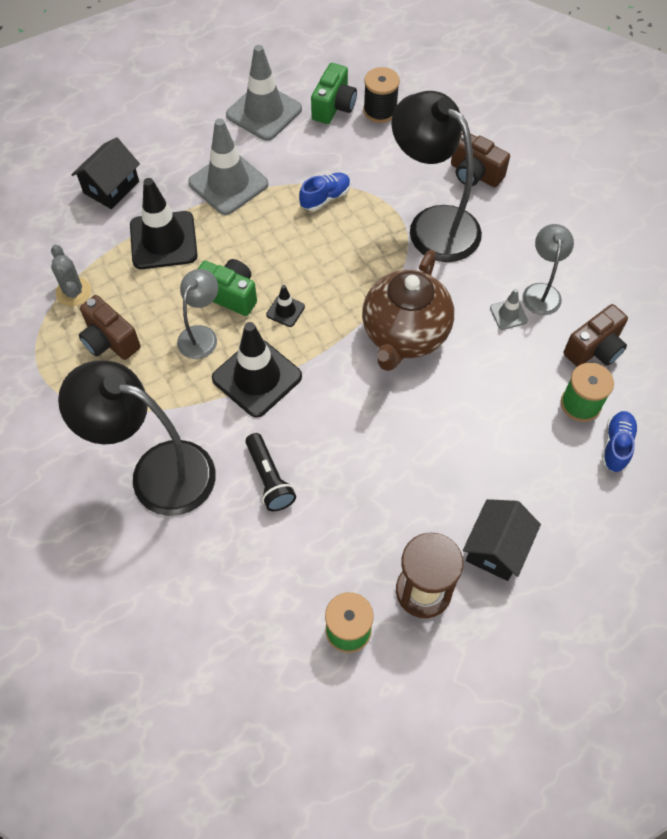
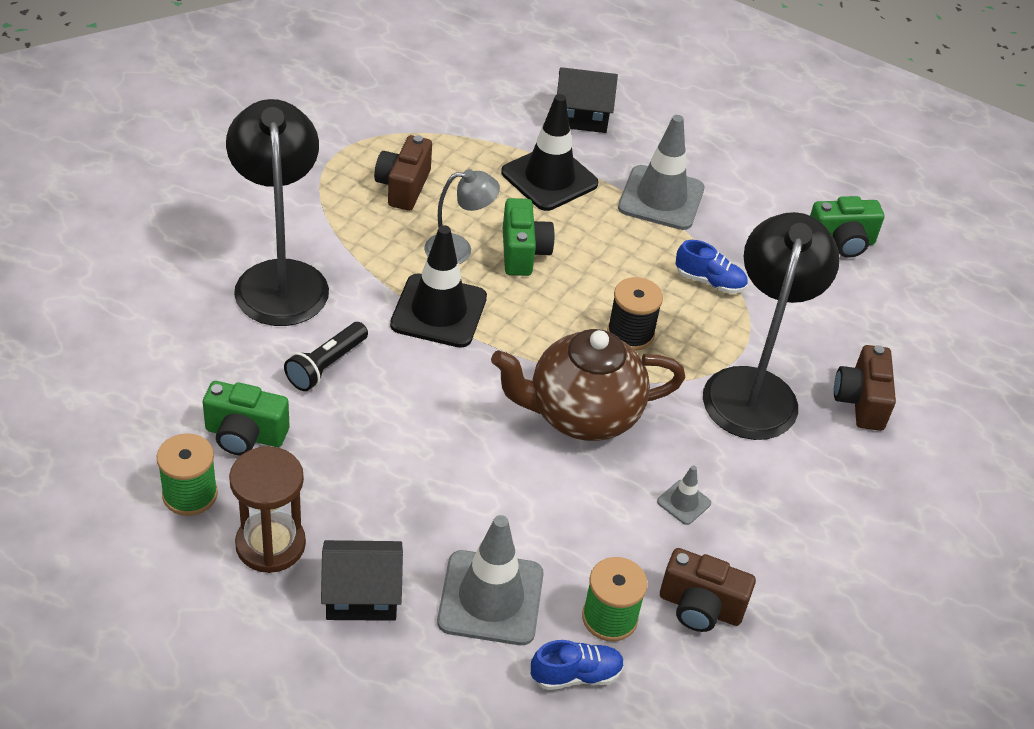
camera: 55 degrees right, 15 degrees down
grey cactus [51,245,91,306] -> none
grey traffic cone [226,45,302,141] -> grey traffic cone moved to [437,515,544,645]
black traffic cone [266,285,305,327] -> none
black spool [363,67,400,123] -> black spool moved to [607,277,663,351]
grey lamp [522,224,574,315] -> none
none -> green camera [203,381,290,455]

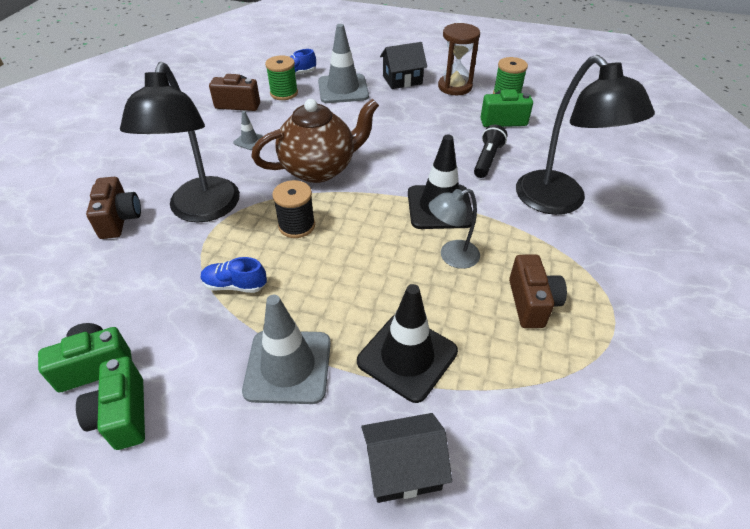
camera: 170 degrees right, 0 degrees up
green camera [503,198,555,276] -> green camera moved to [76,357,145,450]

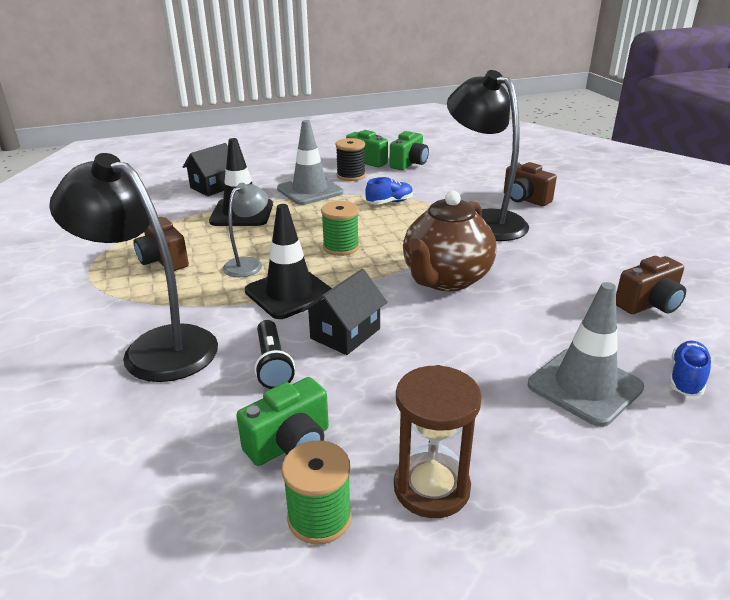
camera: 145 degrees right, 15 degrees down
grey traffic cone [233,111,263,150] -> none
green spool [265,56,298,100] -> green spool moved to [321,201,359,256]
black spool [272,180,315,238] -> black spool moved to [336,138,366,181]
black house [380,42,427,89] -> black house moved to [301,269,387,355]

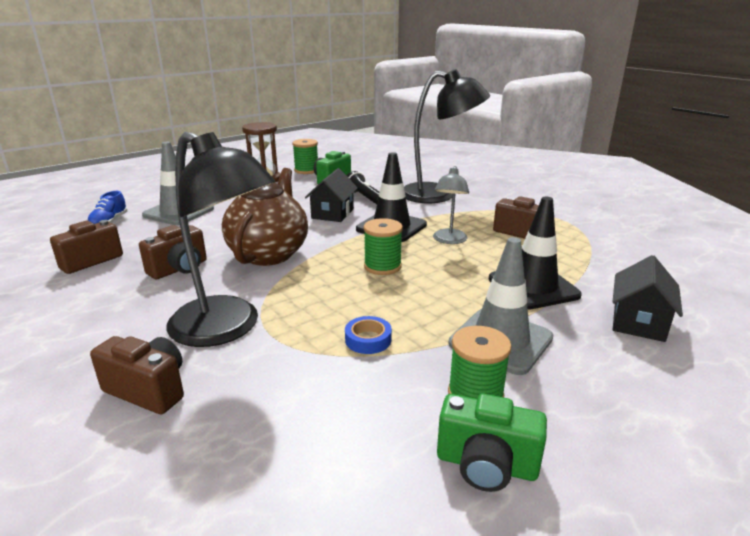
camera: 160 degrees right, 5 degrees down
black spool [336,138,366,181] -> green spool [448,326,512,399]
blue shoe [365,177,413,205] -> blue tape [345,316,392,354]
green camera [389,131,429,170] -> none
none -> brown camera [139,225,207,279]

